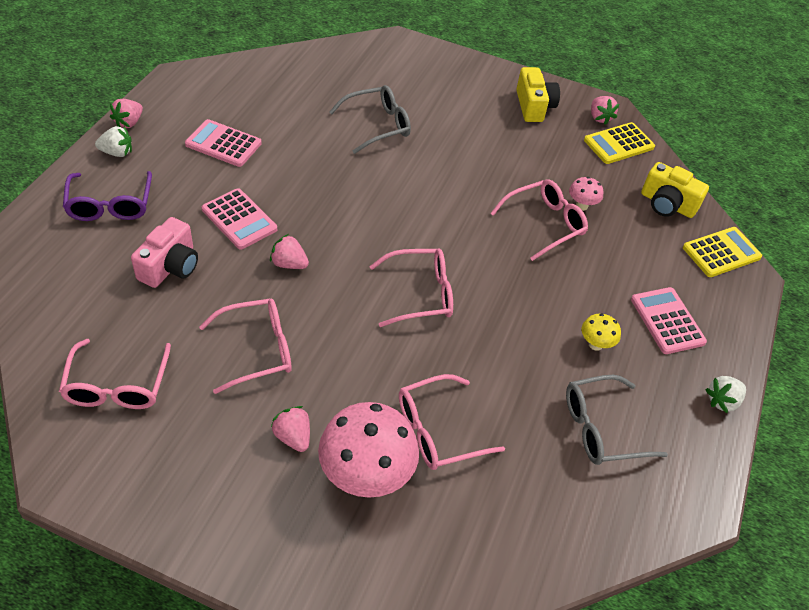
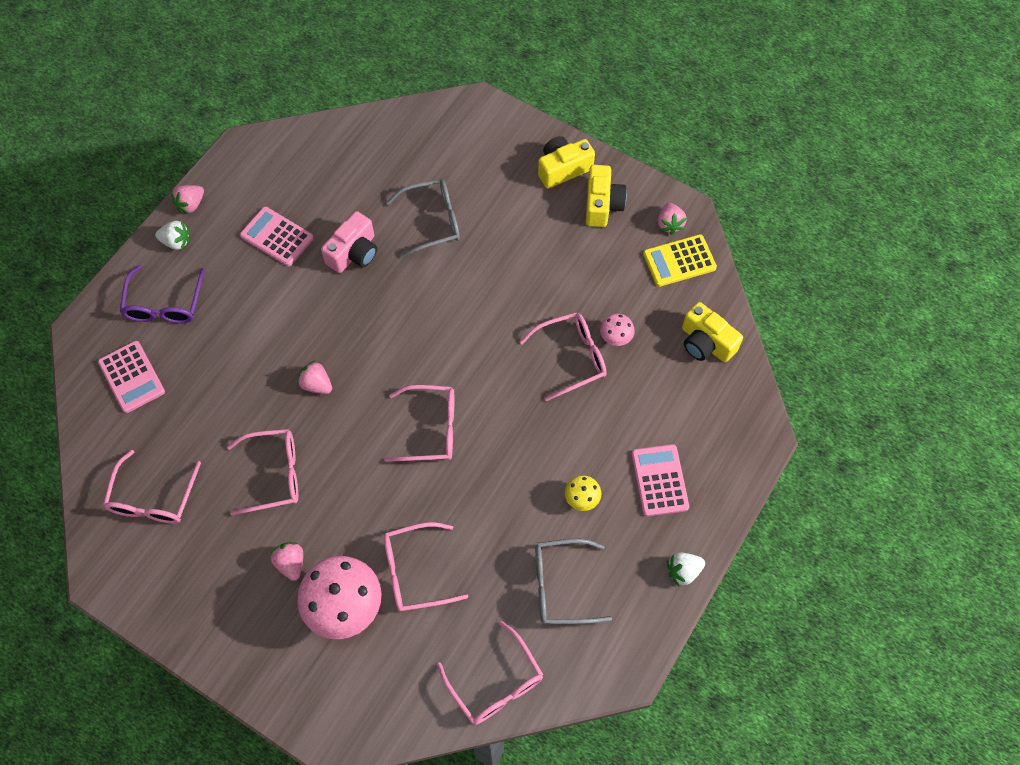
camera: 15 degrees right, 15 degrees up
pink camera [131,217,198,288] -> pink camera moved to [321,211,377,273]
pink calculator [202,188,277,249] -> pink calculator moved to [98,341,165,413]
yellow calculator [683,227,762,277] -> none
none -> pink glasses [437,621,543,725]
none -> yellow camera [538,136,595,189]

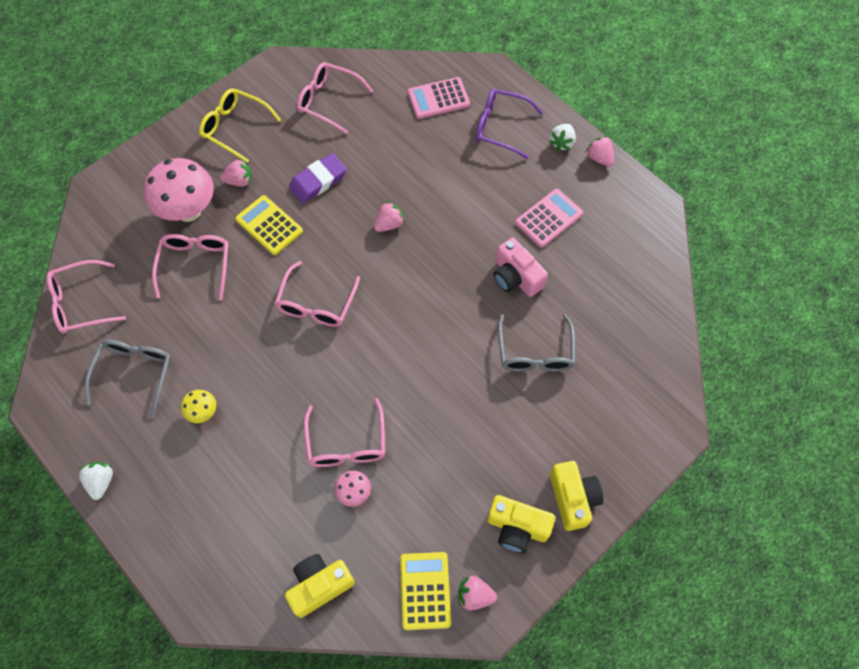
camera: 105 degrees right, 0 degrees up
pink glasses [227,429,298,515] -> purple eraser [289,153,347,203]
pink calculator [631,444,689,517] -> none
none -> yellow glasses [199,88,281,163]
none -> yellow calculator [235,195,303,255]

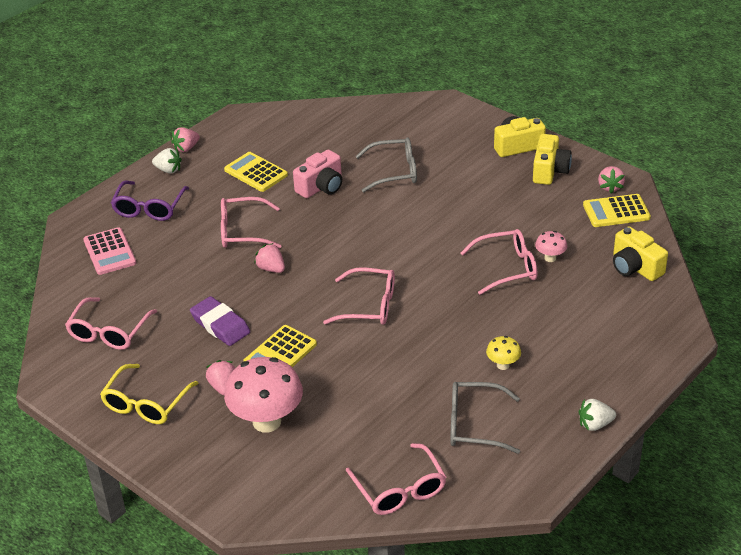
camera: 95 degrees left, 25 degrees down
pink glasses [152,234,228,300] -> pink glasses moved to [221,197,281,248]
pink calculator [515,189,583,247] -> yellow calculator [224,152,288,192]

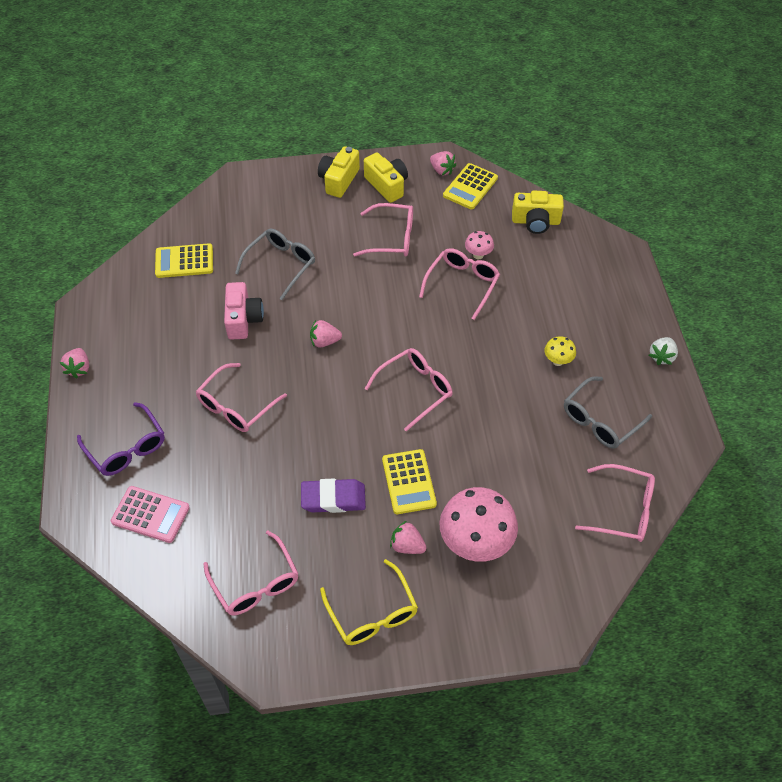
camera: 50 degrees left, 15 degrees up
white strawberry [152,148,182,174] -> none
yellow calculator [224,152,288,192] -> yellow calculator moved to [155,243,213,278]
pink strawberry [254,243,285,273] -> pink strawberry moved to [310,320,342,348]
none -> pink glasses [353,203,413,257]

